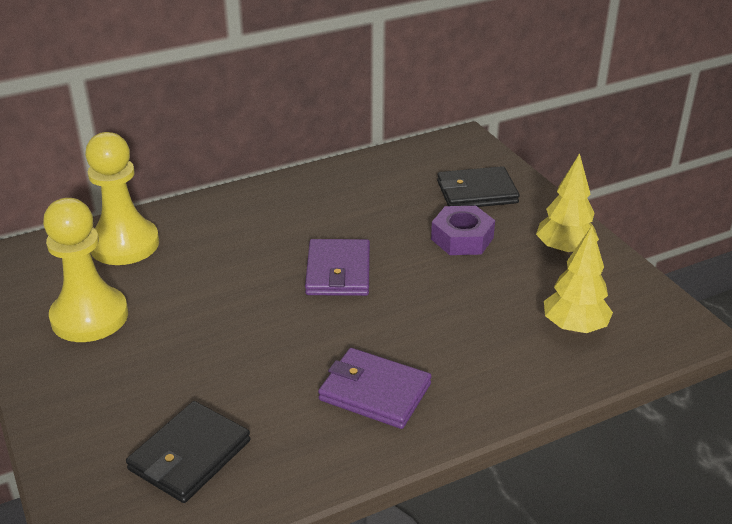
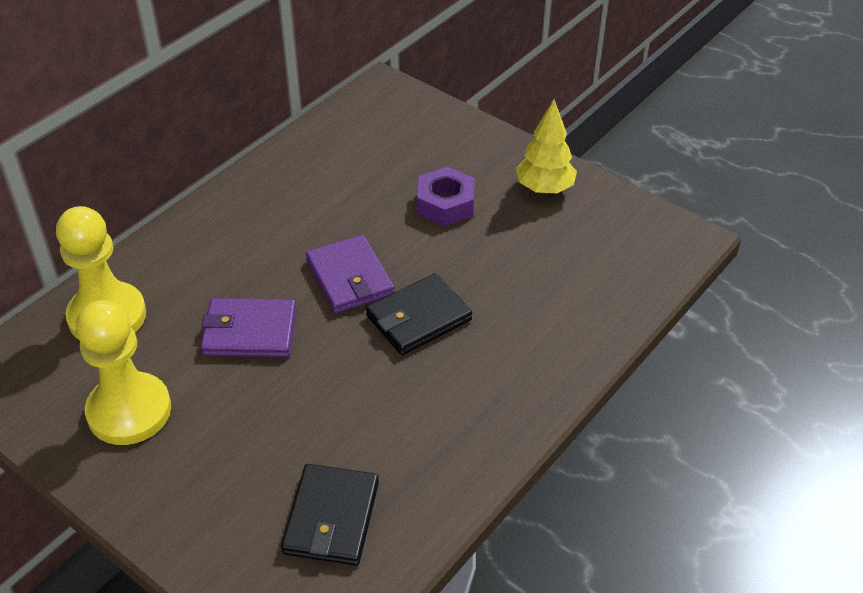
camera: 25 degrees left, 10 degrees up
purple wallet [318,348,431,429] -> purple wallet moved to [201,298,296,357]
black wallet [437,166,520,207] -> black wallet moved to [366,273,472,355]
yellow tree [544,226,613,333] -> none

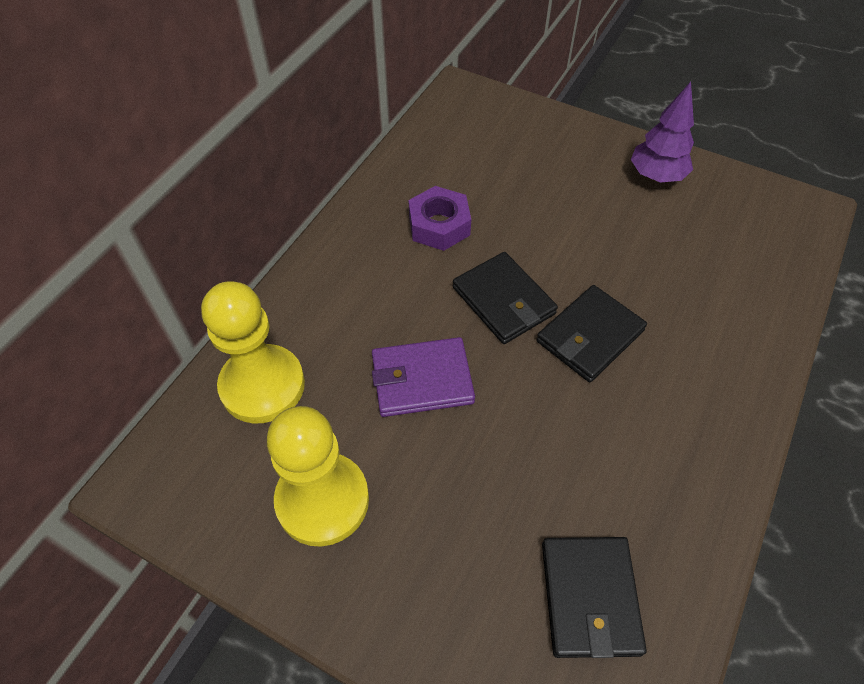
camera: 10 degrees left, 10 degrees up
purple wallet [306,235,395,313] -> black wallet [453,252,558,344]
purple nut [417,167,475,226] -> purple nut moved to [408,186,471,251]
yellow tree [516,99,577,194] -> purple tree [631,82,694,182]

